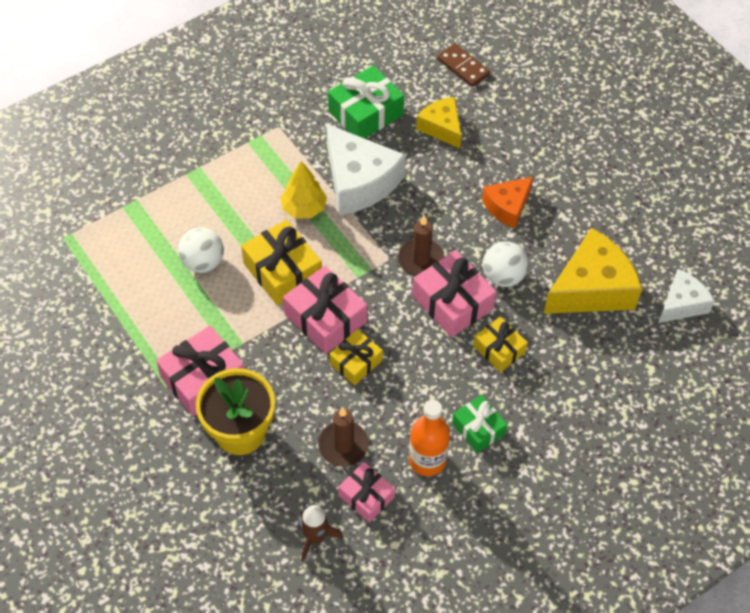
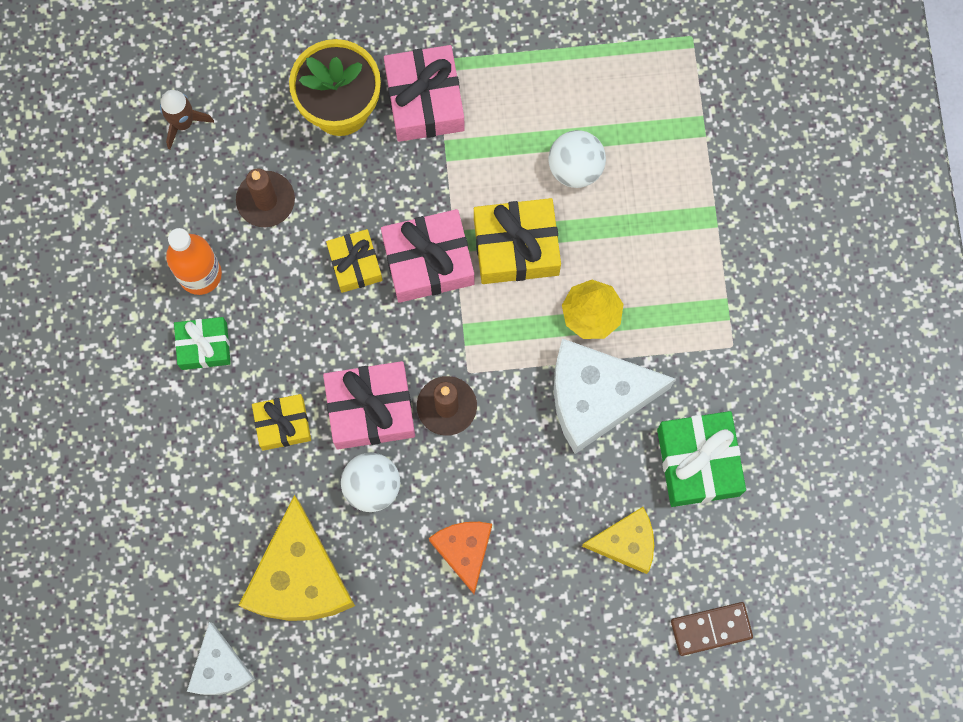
camera: 120 degrees right, 20 degrees up
pink gift [338,462,395,523] -> none

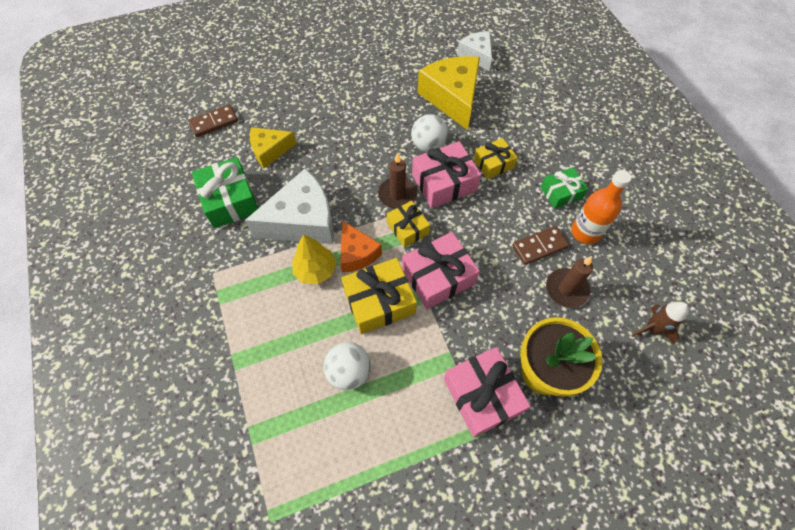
camera: 165 degrees right, 15 degrees down
yellow gift [326,229,383,293] -> yellow gift moved to [386,201,430,247]
orange cheese [429,522,492,594] -> orange cheese moved to [340,220,382,272]
none -> brown domino [512,226,569,265]

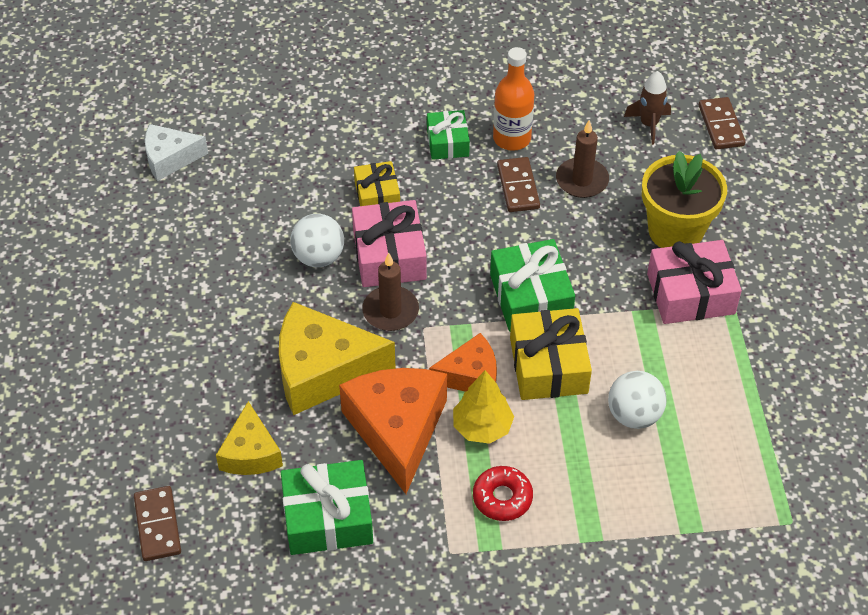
camera: 75 degrees left, 10 degrees down
white cheese [245,169,334,244] -> orange cheese [339,368,447,494]
yellow gift [386,201,430,247] -> none
pink gift [402,232,480,309] -> green gift [490,239,575,332]
yellow cheese [418,56,480,130] -> yellow cheese moved to [279,302,396,415]
none -> red donut [473,466,533,521]
none -> brown domino [699,97,745,149]

